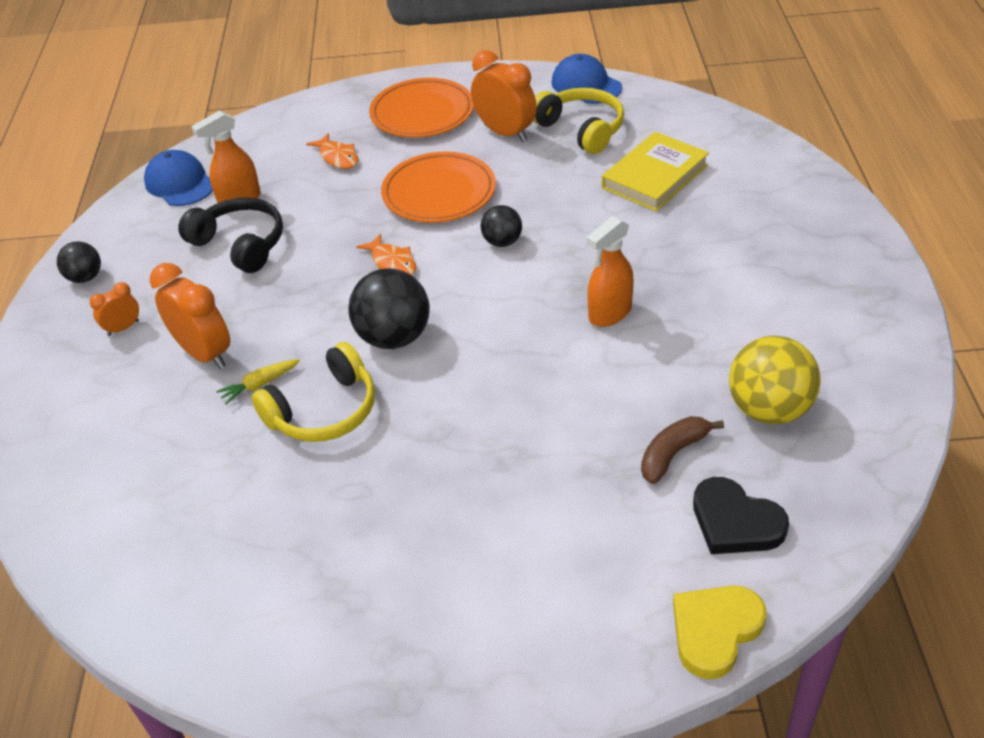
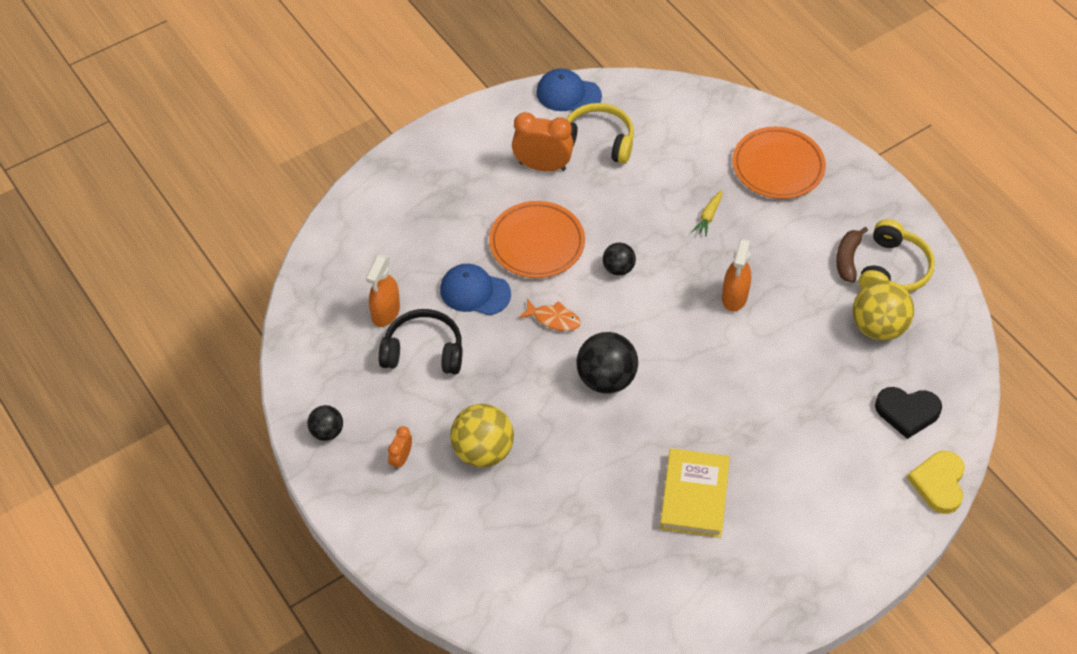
camera: 35 degrees left, 10 degrees up
blue cap [144,150,213,206] -> blue cap moved to [440,264,511,315]
orange clock [150,263,230,369] -> yellow ball [450,404,514,468]
yellow carrot [216,359,300,405] -> yellow carrot moved to [692,190,722,236]
yellow headphones [252,342,375,442] -> yellow headphones moved to [859,219,935,292]
orange fish [306,133,358,169] -> none
orange plate [369,78,474,138] -> orange plate moved to [733,127,826,199]
yellow book [602,132,709,212] -> yellow book moved to [660,448,730,538]
brown banana [641,416,724,484] -> brown banana moved to [836,227,868,283]

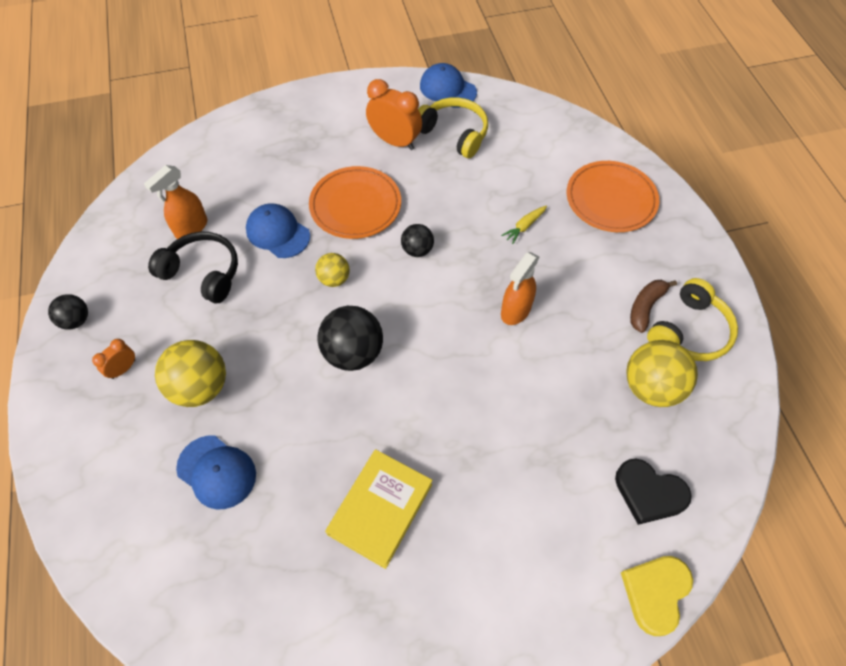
camera: 20 degrees right, 5 degrees up
orange fish [519,299,581,331] -> yellow ball [315,253,350,287]
none -> blue cap [176,436,256,509]

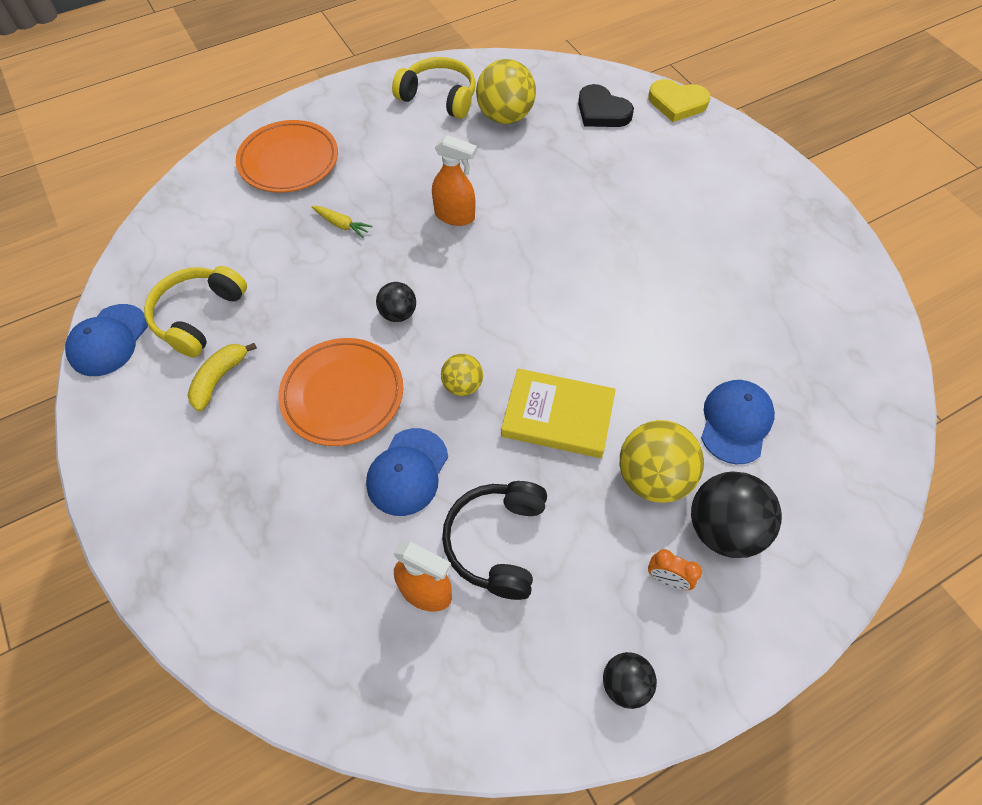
camera: 105 degrees left, 0 degrees up
black ball [318,306,383,371] -> black ball moved to [691,471,782,558]
yellow book [325,449,433,569] -> yellow book moved to [501,368,616,458]
orange clock [366,79,422,150] -> yellow banana [187,343,257,411]
black heart [615,459,692,525] -> black heart turned 120 degrees clockwise [578,84,634,127]
brown banana [630,280,677,333] -> none

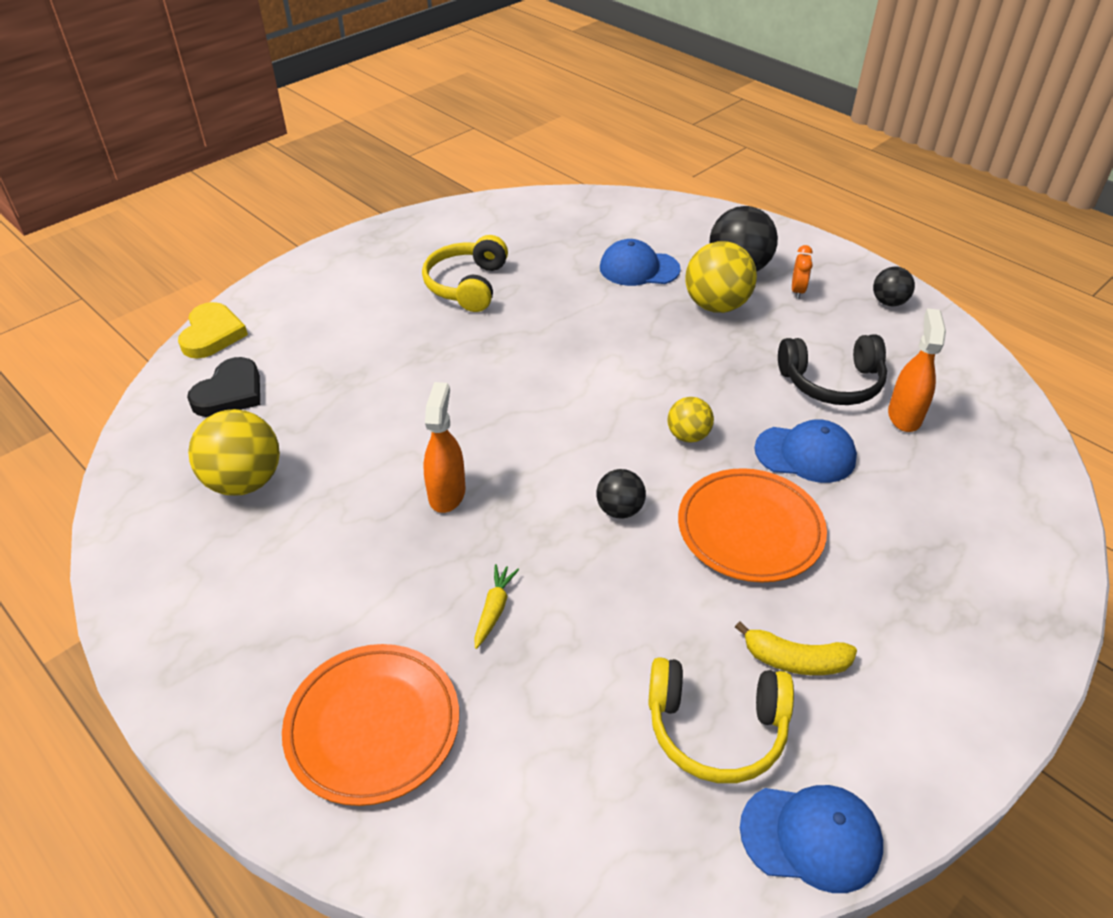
camera: 105 degrees left, 15 degrees down
yellow headphones [392,57,475,119] -> yellow headphones moved to [422,235,508,312]
yellow book [501,368,616,458] -> none

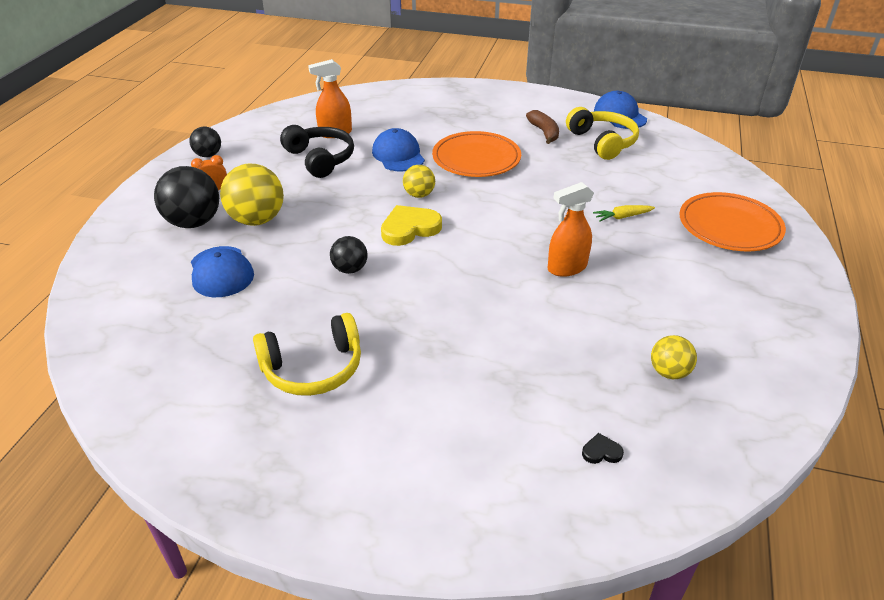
camera: 120 degrees left, 5 degrees down
yellow heart [178,302,248,359] -> yellow heart moved to [381,205,442,246]
black heart [187,357,260,417] -> black heart [582,433,624,464], size x0.45
yellow ball [188,409,280,496] -> yellow ball [651,335,697,379], size x0.57
black ball [596,469,646,519] -> black ball moved to [330,236,367,274]
yellow banana [735,622,857,675] -> brown banana [526,110,559,144]

